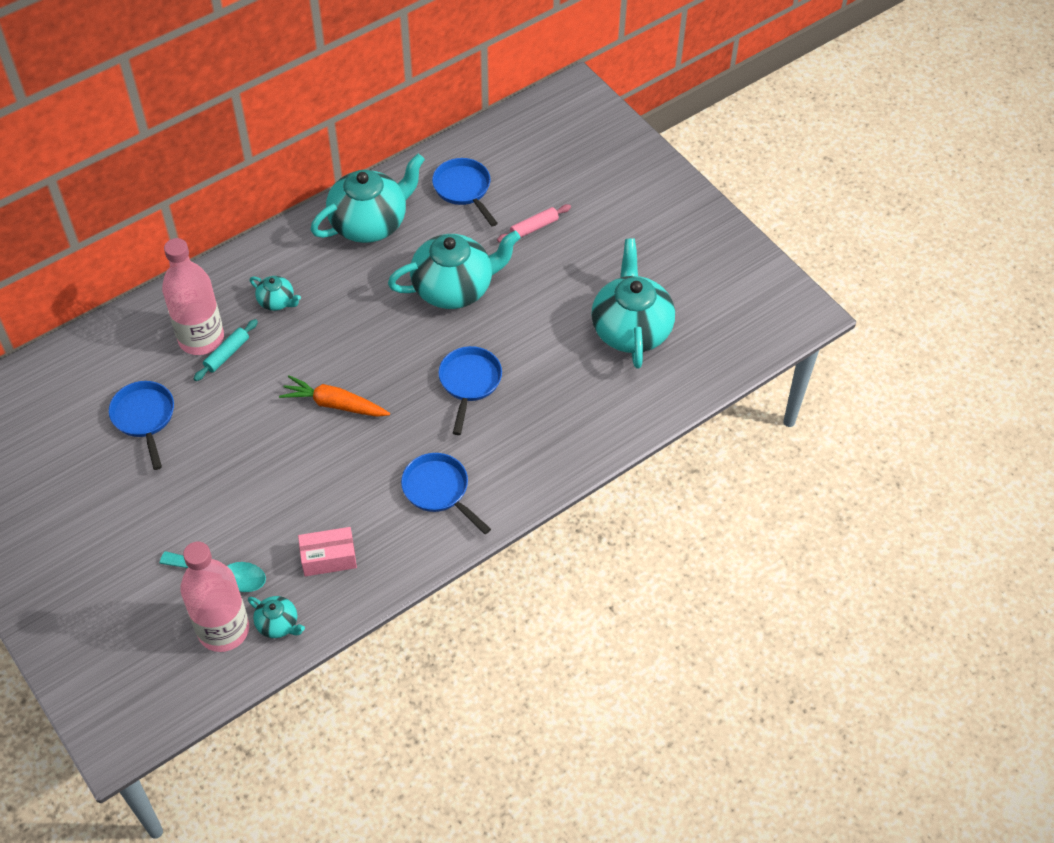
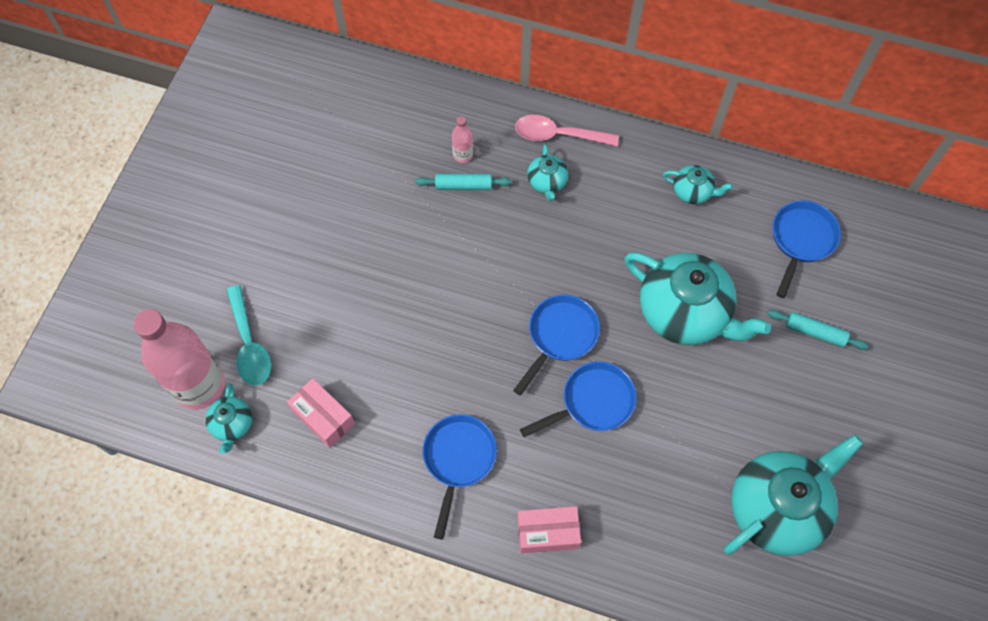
camera: 55 degrees right, 10 degrees up
blue pan [109,381,174,470] -> blue pan moved to [513,295,600,396]
pink bottle [162,238,224,355] -> pink bottle [452,116,473,163], size x0.42
orange carrot [279,375,390,417] -> none
turquoise teapot [311,154,425,243] -> turquoise teapot [663,165,733,204], size x0.46
pink rolling pin [497,204,571,242] -> turquoise rolling pin [767,310,869,350]
none -> pink spoon [515,115,619,146]
none -> pink box [517,506,581,554]

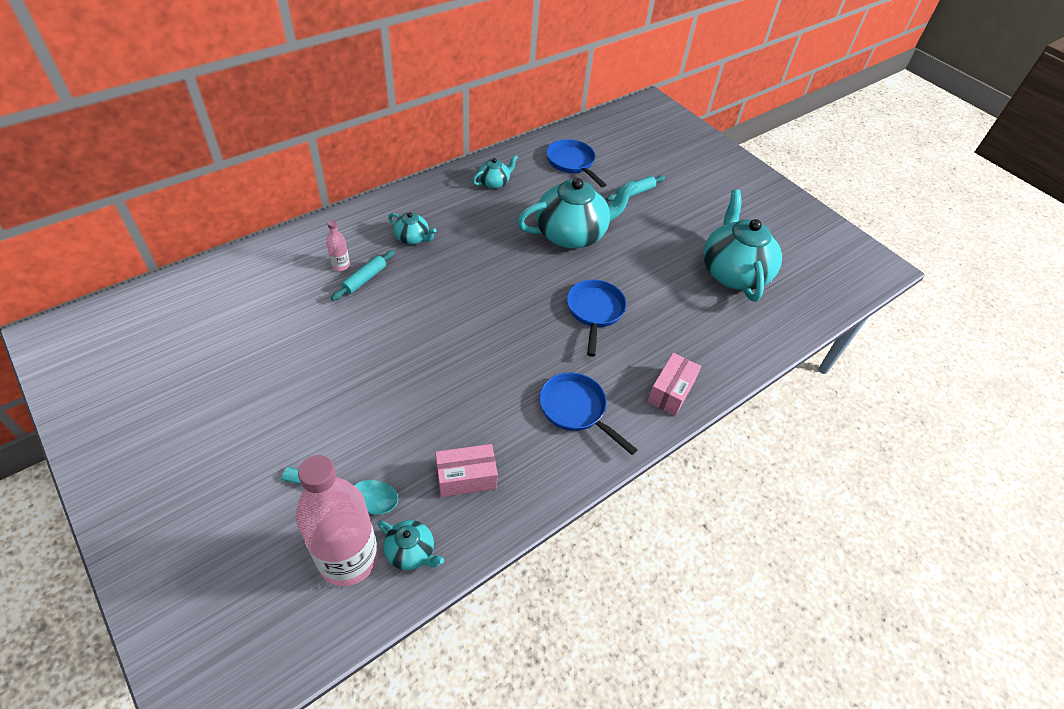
camera: 60 degrees left, 15 degrees down
blue pan [513,295,600,396] -> none
pink spoon [515,115,619,146] -> none

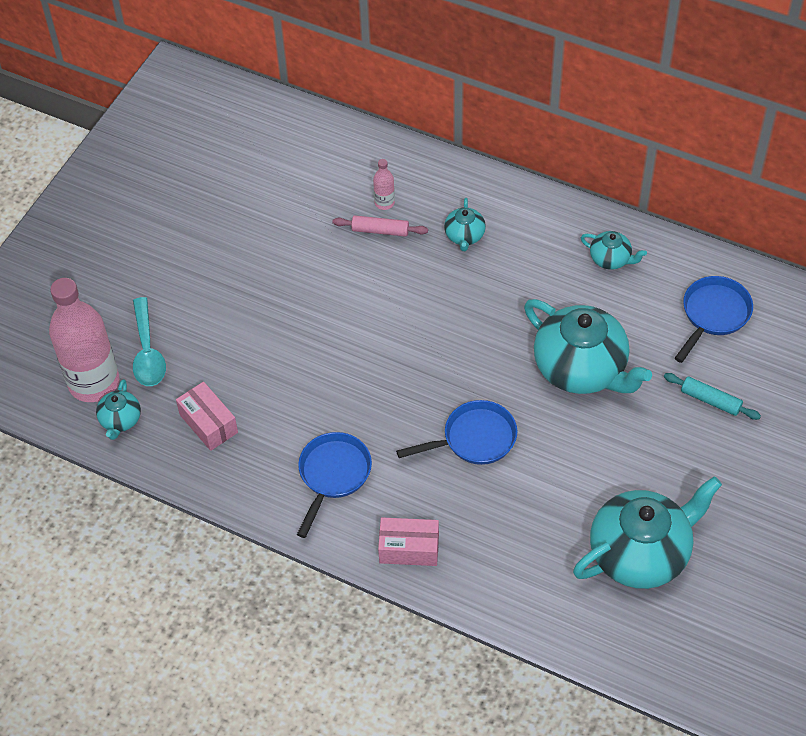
camera: 70 degrees right, 5 degrees up
turquoise rolling pin [331,250,395,301] -> pink rolling pin [332,215,428,237]

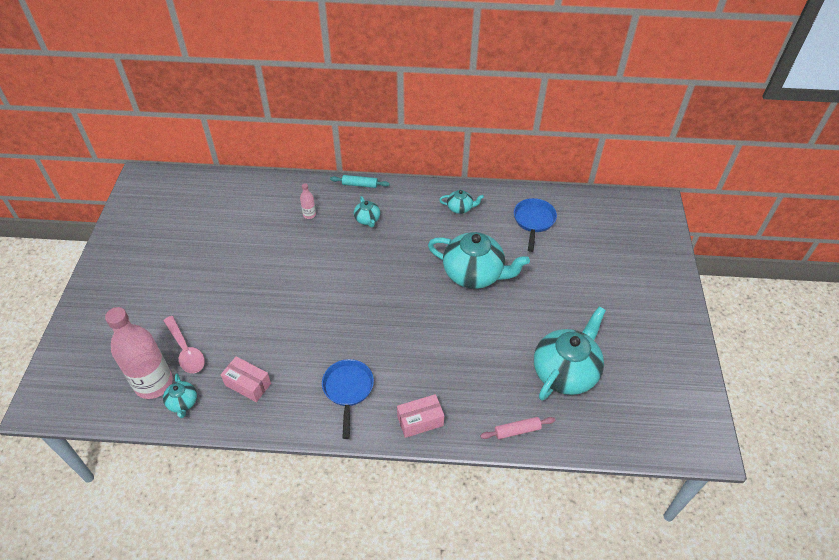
camera: 25 degrees left, 5 degrees down
turquoise spoon [133,297,166,386] -> pink spoon [163,316,205,373]
pink rolling pin [332,215,428,237] -> pink rolling pin moved to [480,417,555,439]
blue pan [396,400,517,465] -> none
turquoise rolling pin [664,373,761,420] -> turquoise rolling pin moved to [330,175,390,188]

